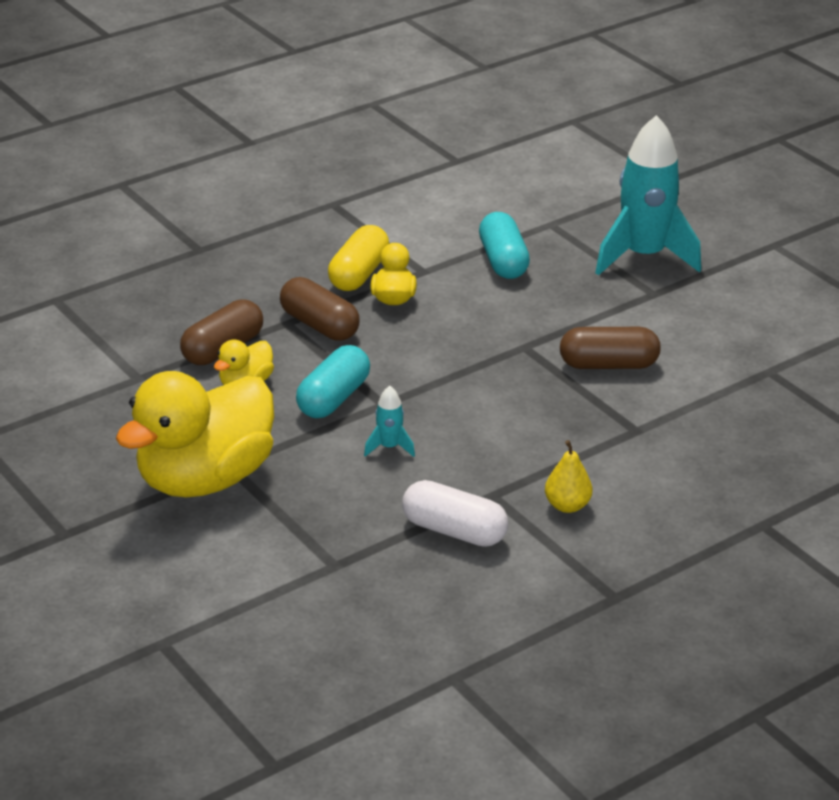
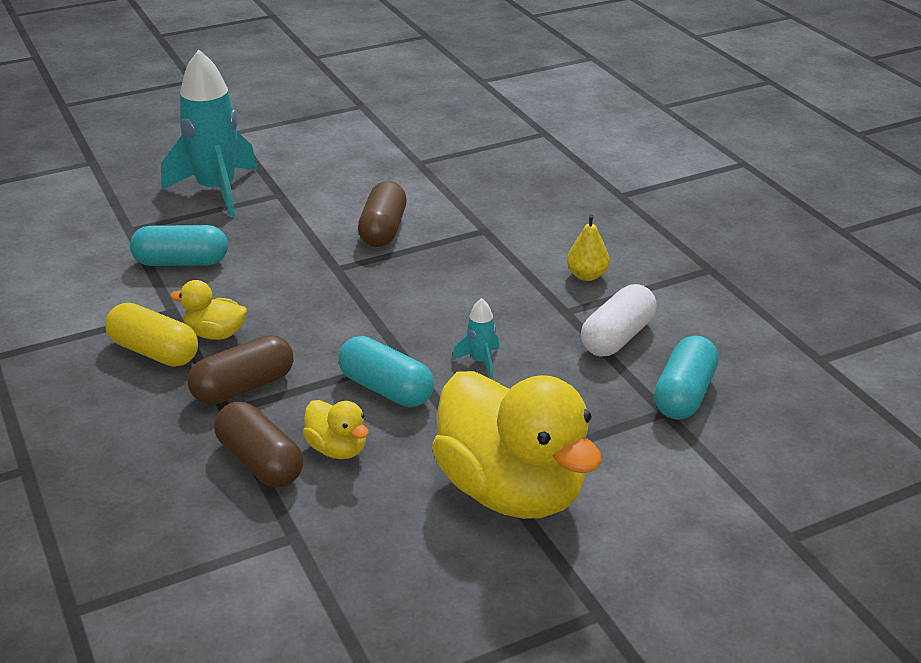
camera: 80 degrees left, 0 degrees up
none -> turquoise capsule [654,336,719,420]

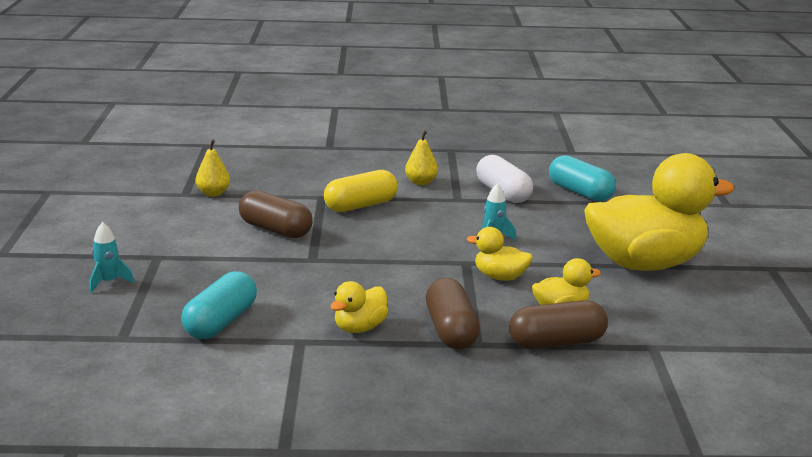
camera: 65 degrees left, 10 degrees down
yellow capsule [105,303,198,367] -> yellow capsule moved to [324,170,398,212]
turquoise rocket [161,50,258,218] -> turquoise rocket [89,222,134,293], size x0.42
turquoise capsule [338,336,434,407] -> yellow duck [467,227,533,281]
none -> yellow pear [196,140,230,197]

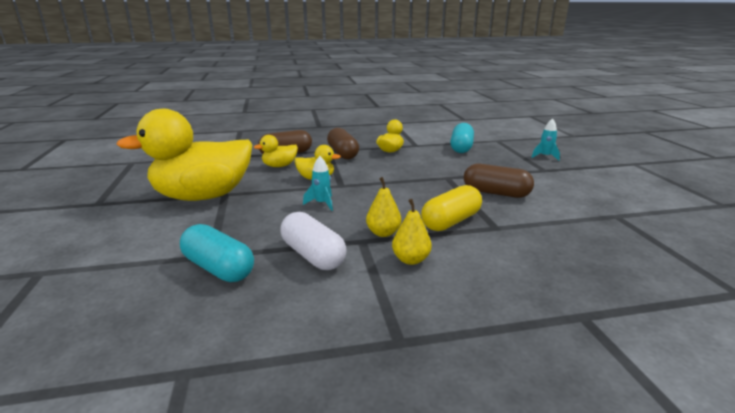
camera: 170 degrees right, 0 degrees up
yellow pear [196,140,230,197] -> yellow pear moved to [366,177,401,237]

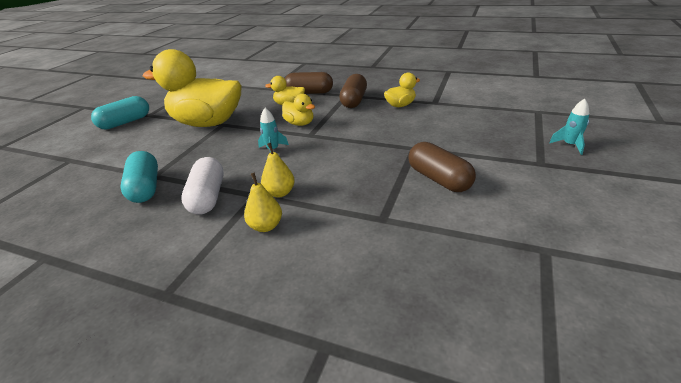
camera: 35 degrees right, 10 degrees up
yellow capsule [421,185,482,231] -> none
turquoise capsule [450,123,474,153] -> turquoise capsule moved to [91,96,149,130]

